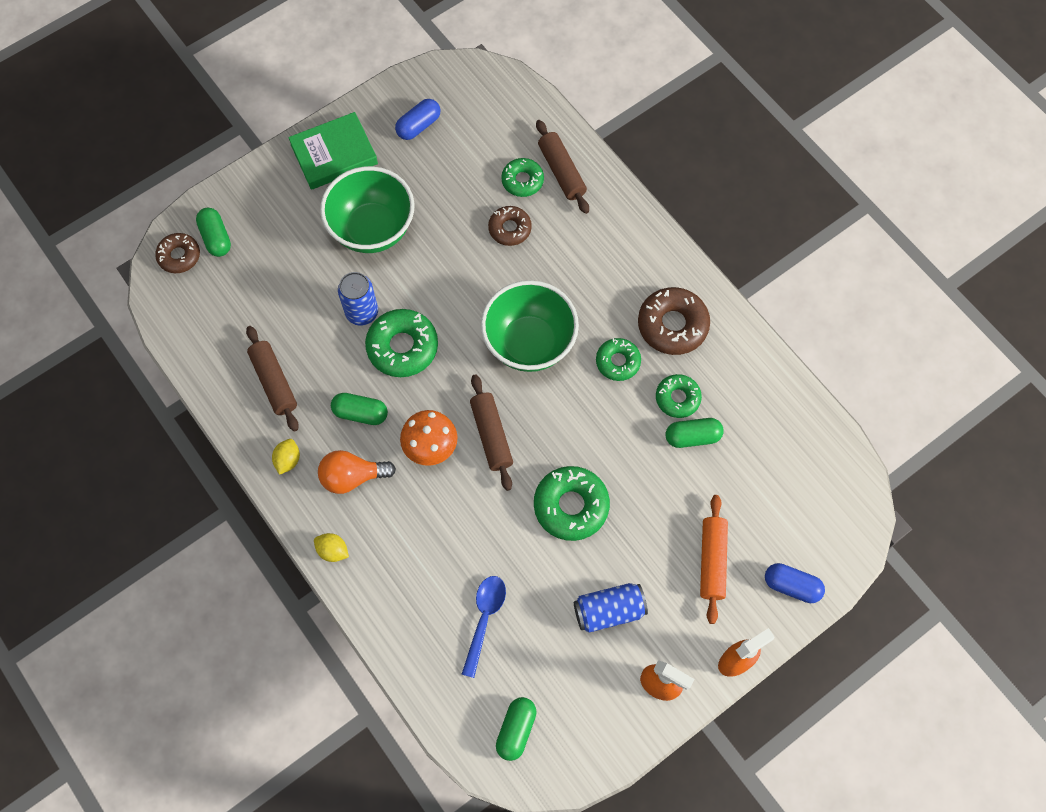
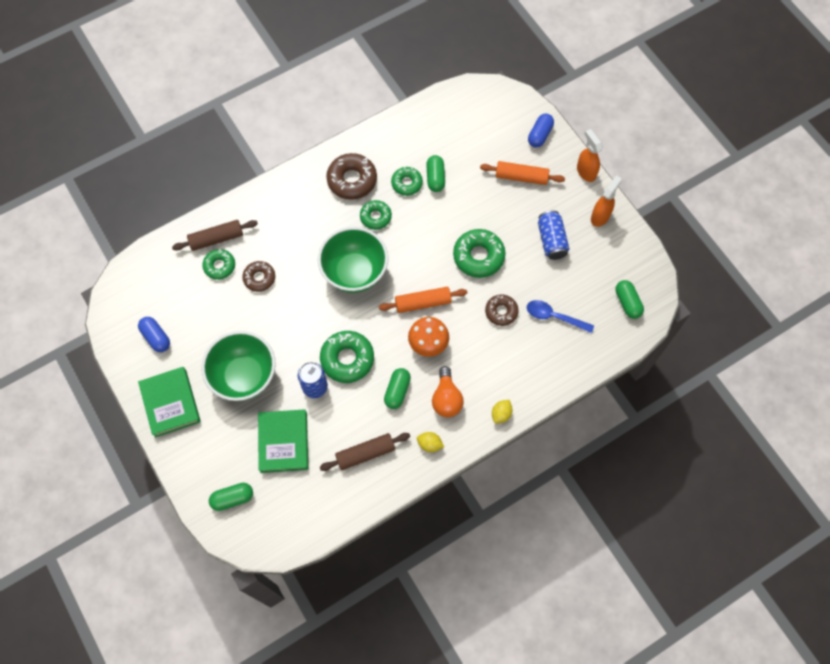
camera: 85 degrees left, 0 degrees up
brown donut [155,233,200,273] -> brown donut moved to [485,294,518,326]
brown rolling pin [470,374,513,491] -> orange rolling pin [379,287,467,313]
green capsule [496,697,537,761] -> green capsule turned 45 degrees clockwise [615,280,644,319]
none -> green book [258,409,308,473]

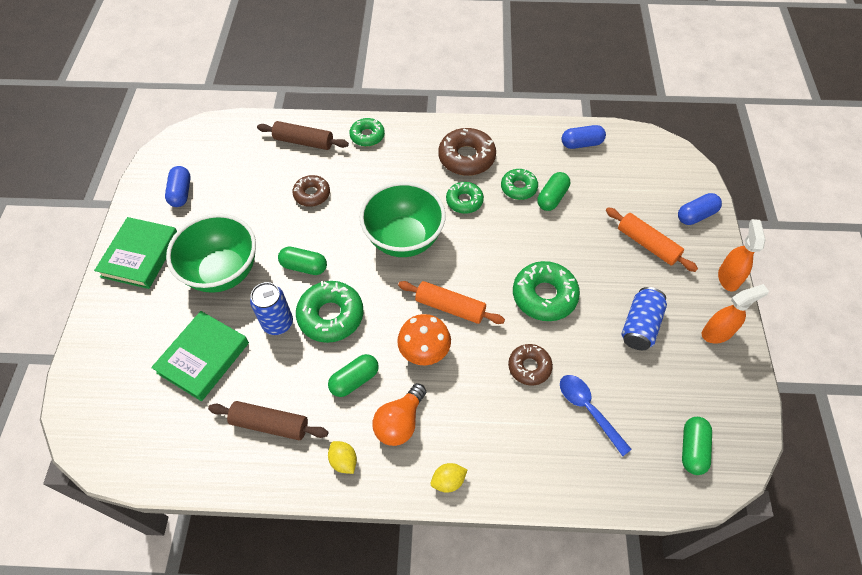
camera: 35 degrees right, 10 degrees down
green donut [202,249,235,280] -> green donut moved to [350,118,385,147]
green capsule [209,483,253,511] -> green capsule moved to [278,246,327,275]
none -> blue capsule [562,125,606,149]

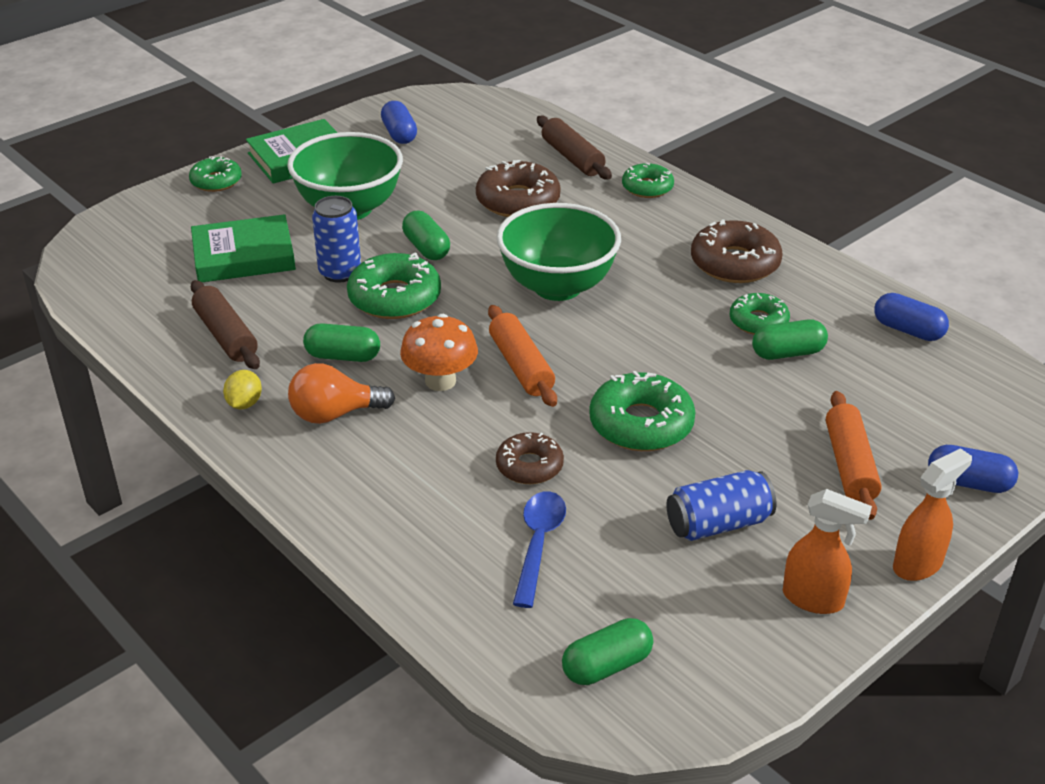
camera: 45 degrees right, 20 degrees down
blue capsule [165,166,191,207] -> blue capsule turned 60 degrees counterclockwise [381,101,417,144]
brown donut [292,175,330,207] -> brown donut [476,160,561,217], size x1.60
yellow lemon [431,463,468,493] -> none
green donut [446,182,484,214] -> green donut moved to [189,156,242,192]

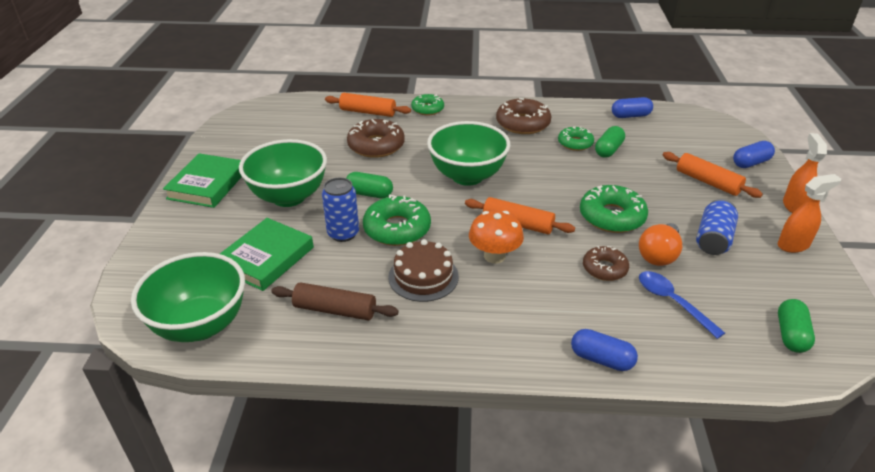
camera: 45 degrees left, 0 degrees up
green donut [189,156,242,192] -> none
yellow lemon [223,370,262,409] -> none
orange light bulb [288,363,395,424] -> orange light bulb moved to [639,223,682,266]
green capsule [303,323,380,362] -> brown cake [388,239,459,302]
blue capsule [381,101,417,144] -> blue capsule moved to [571,329,638,371]
brown rolling pin [537,116,612,180] -> orange rolling pin [325,93,411,117]
none -> green bowl [131,252,245,342]

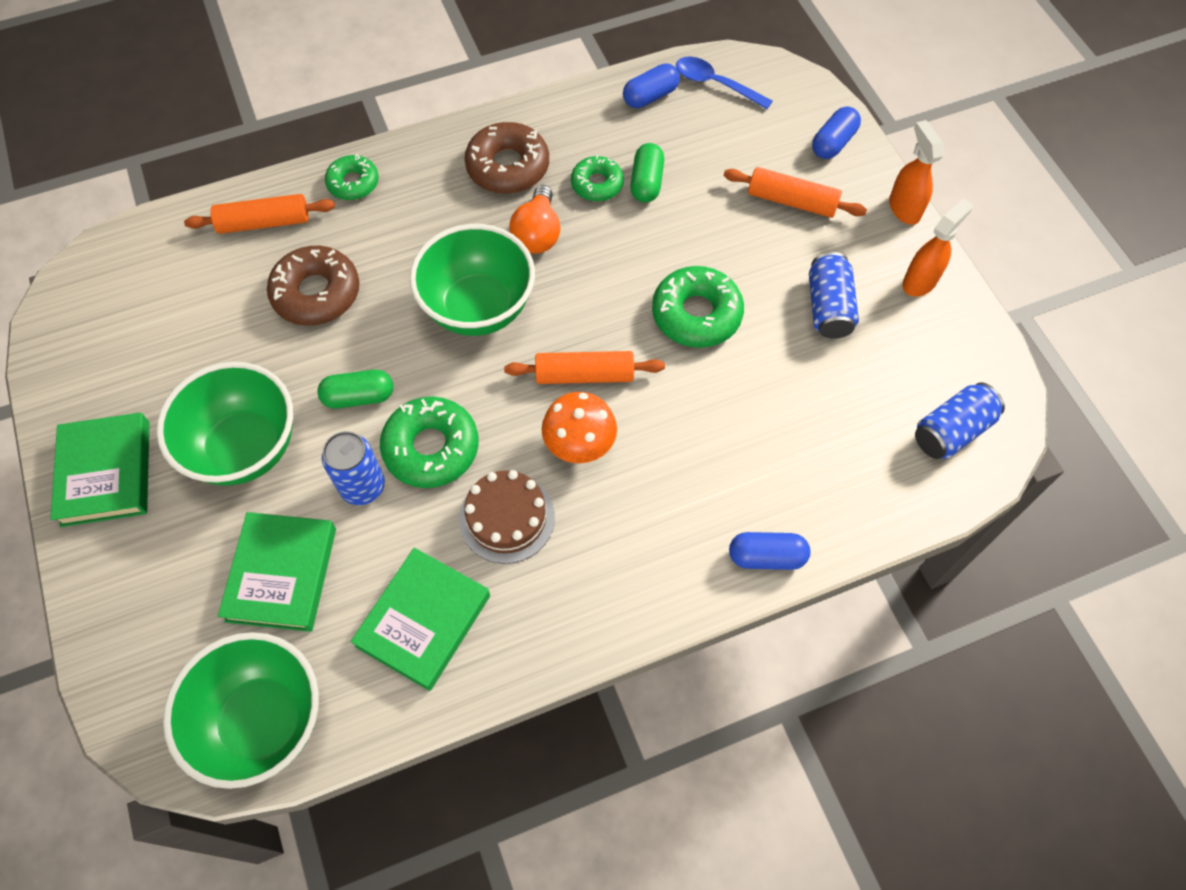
camera: 25 degrees left, 25 degrees up
brown rolling pin [271,282,399,321] -> green book [350,548,490,691]
brown donut [583,246,629,281] -> none
orange light bulb [639,223,682,266] -> orange light bulb moved to [509,185,560,254]
blue spoon [639,271,725,339] -> blue spoon moved to [676,56,773,109]
green capsule [778,299,815,353] -> blue can [915,382,1005,459]

